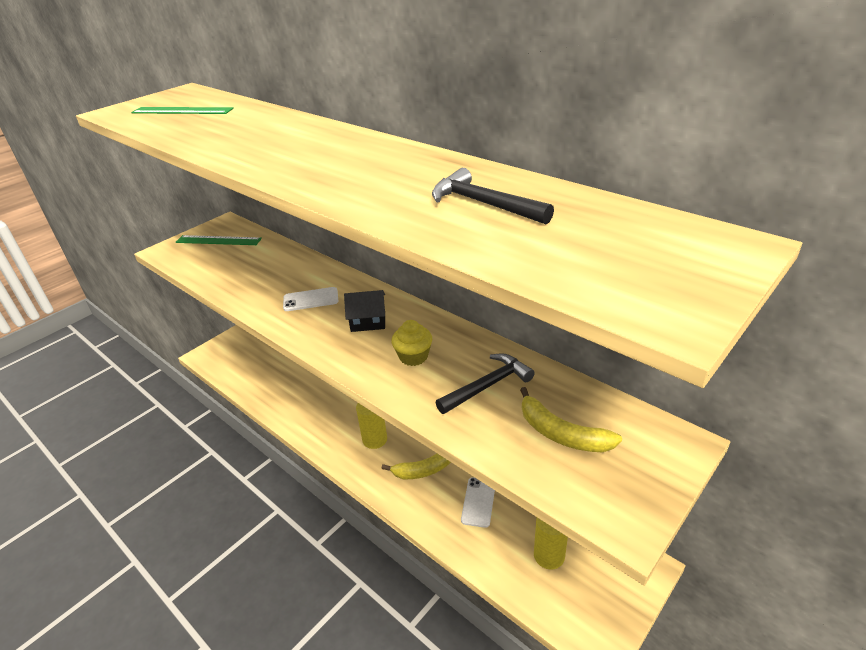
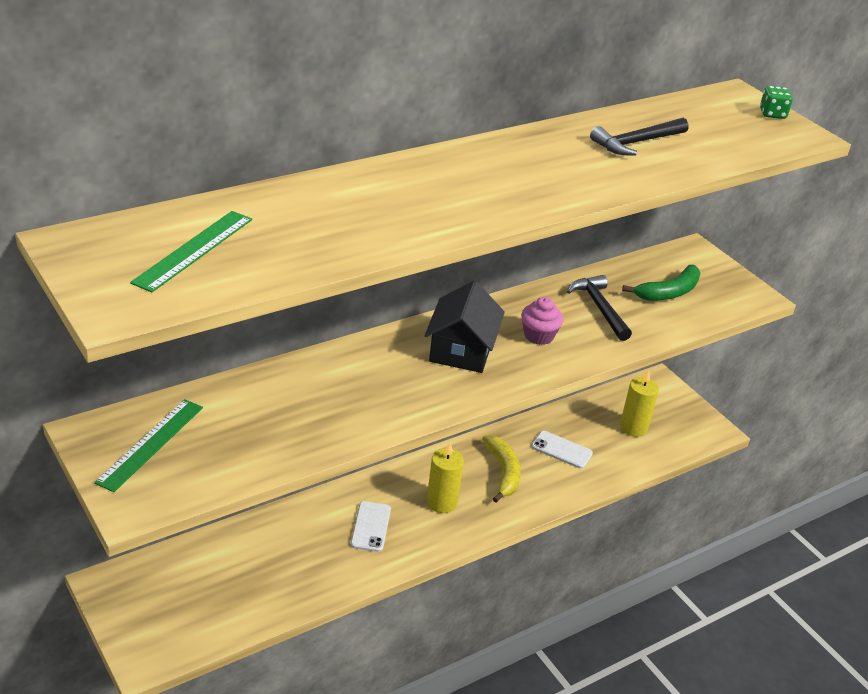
camera: 80 degrees left, 0 degrees up
white phone [283,287,338,311] -> white phone moved to [351,501,391,552]
black house [344,290,385,332] -> black house [425,281,505,373], size x1.52
yellow cupcake [391,320,432,366] -> pink cupcake [521,297,563,345]
yellow banana [520,387,622,452] -> green banana [622,265,700,301]
none -> green dice [760,86,793,119]

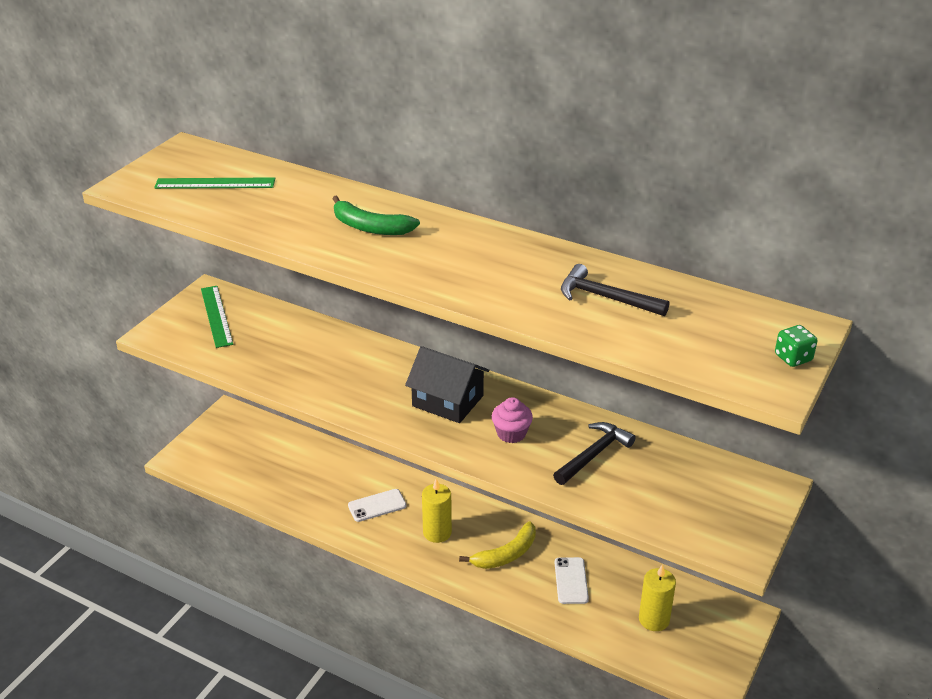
camera: 65 degrees right, 0 degrees up
green ruler [94,399,203,492] -> green ruler turned 75 degrees clockwise [201,286,234,348]
black house [425,281,505,373] -> black house turned 45 degrees clockwise [405,346,489,423]
green banana [622,265,700,301] -> green banana moved to [332,195,420,235]

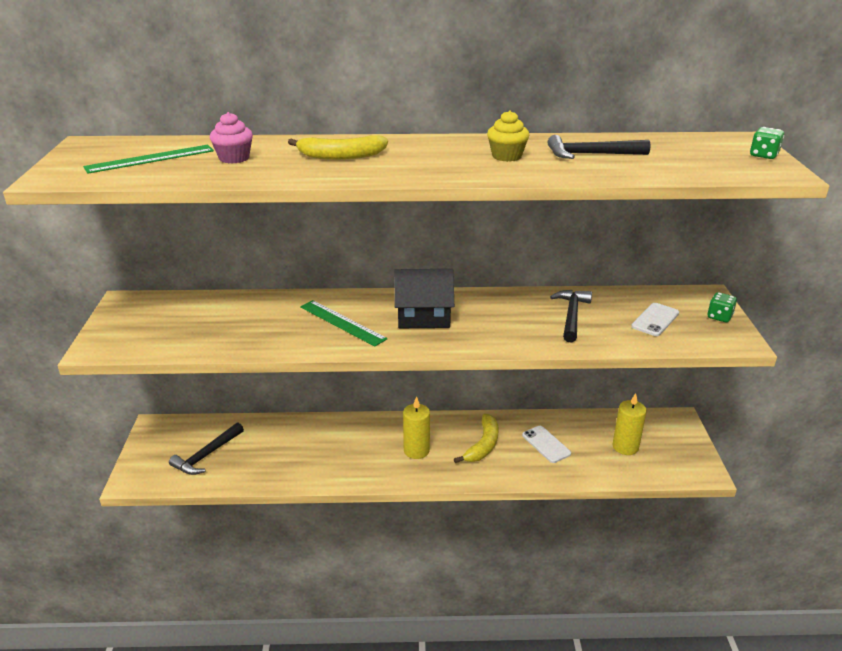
camera: 30 degrees left, 5 degrees down
green ruler [201,286,234,348] -> green ruler moved to [300,300,388,347]
green banana [332,195,420,235] -> yellow banana [288,135,388,160]
white phone [348,489,406,522] -> white phone moved to [631,303,679,336]
pink cupcake [492,397,533,443] -> pink cupcake moved to [210,112,253,164]
none -> black hammer [169,423,244,475]
none -> yellow cupcake [487,110,530,162]
none -> green dice [707,292,737,322]

